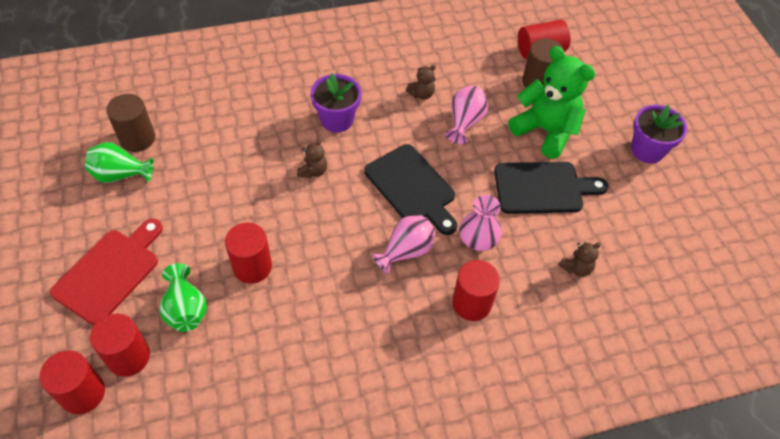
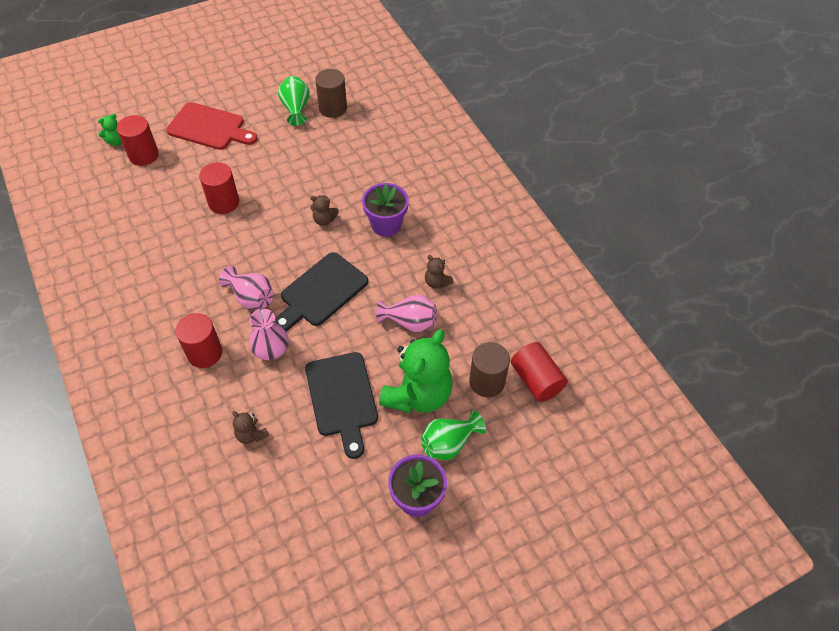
camera: 80 degrees right, 0 degrees up
red cylinder [39,350,105,414] -> green teddy bear [98,114,122,146]
green vase [159,263,207,332] -> green vase moved to [421,410,486,460]

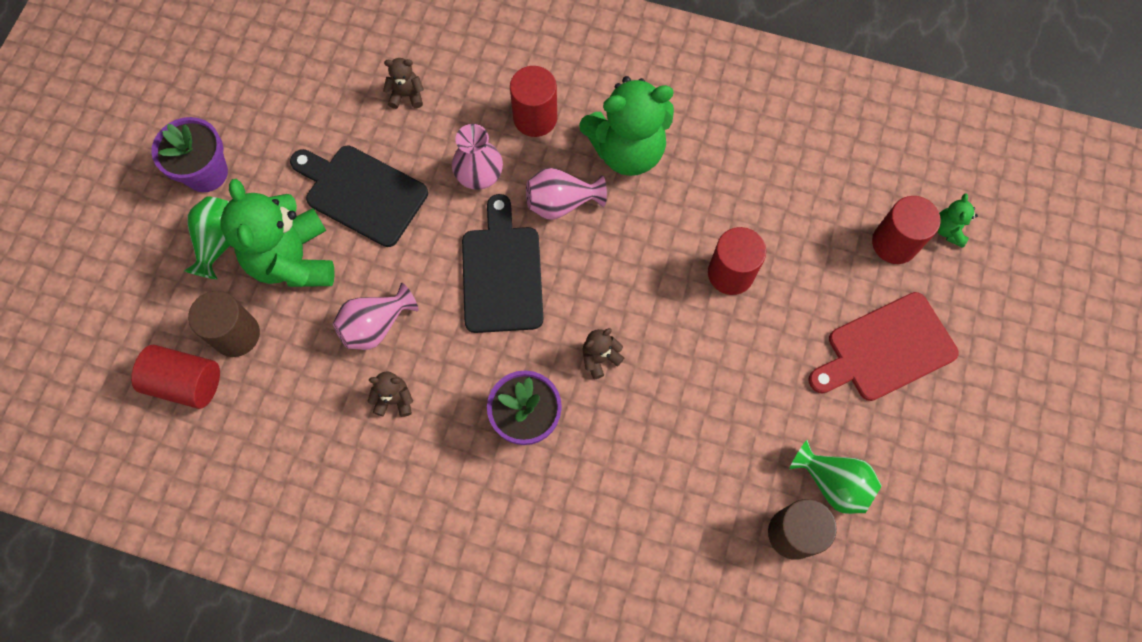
camera: 135 degrees right, 15 degrees up
none -> green teddy bear [579,76,674,176]

